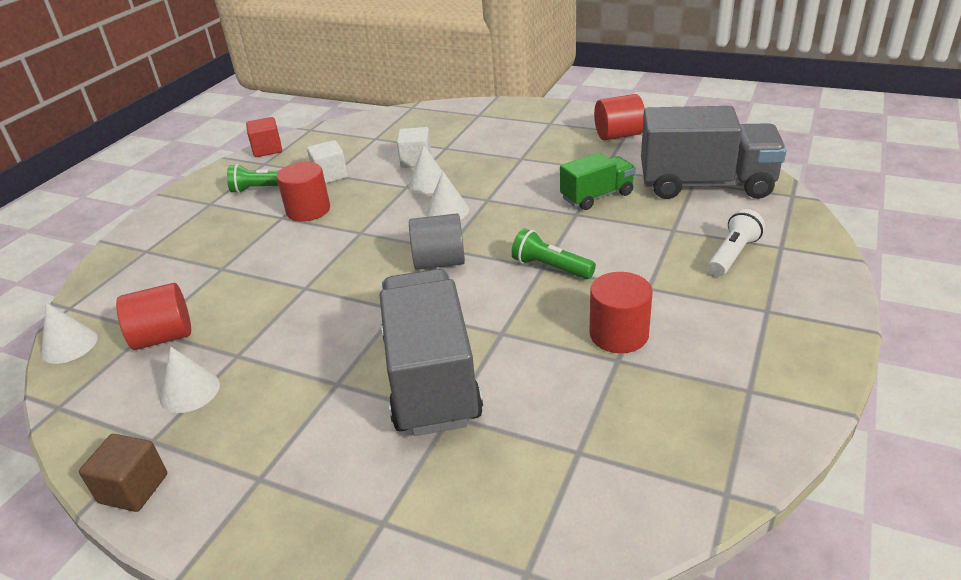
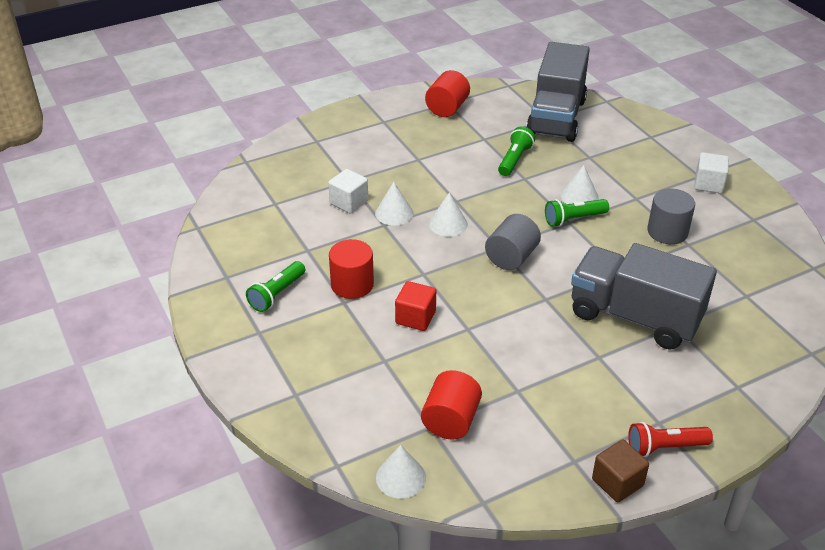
camera: 55 degrees left, 5 degrees up
white cone [160,347,220,413] -> white cone moved to [561,165,598,204]
red cube [246,117,282,157] -> red cube moved to [395,281,436,331]
white cube [307,140,348,184] -> white cube moved to [694,152,729,193]
green truck [560,152,635,210] -> green flashlight [498,126,535,176]
red cylinder [589,272,653,353] -> grey cylinder [647,189,695,244]
grey truck [641,106,787,199] -> grey truck turned 150 degrees clockwise [526,42,590,142]
white flashlight [708,209,765,276] -> none
none -> red flashlight [628,422,713,457]

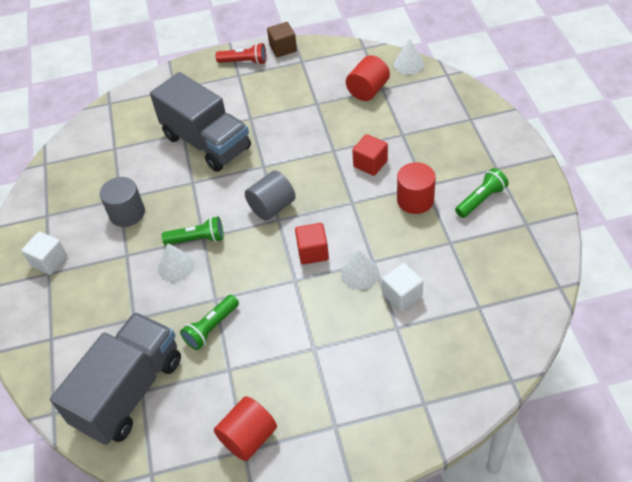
camera: 160 degrees left, 10 degrees up
white cone [429,193,468,237] -> red cube [295,223,329,265]

